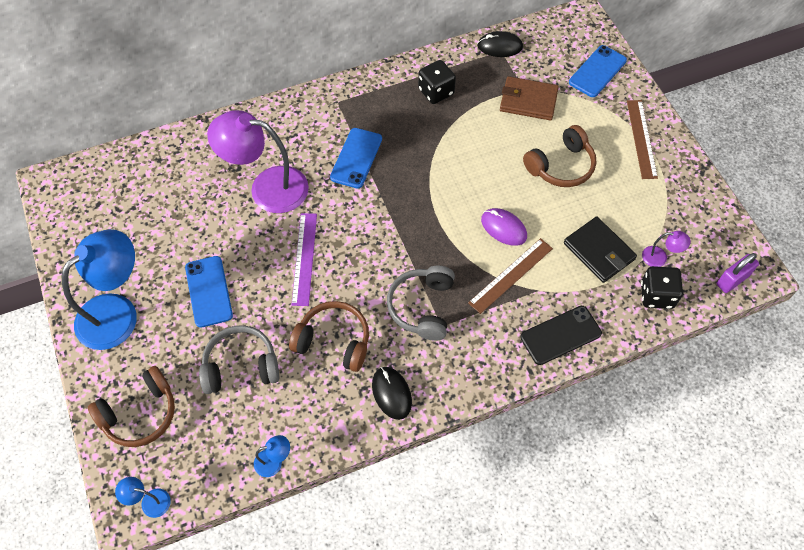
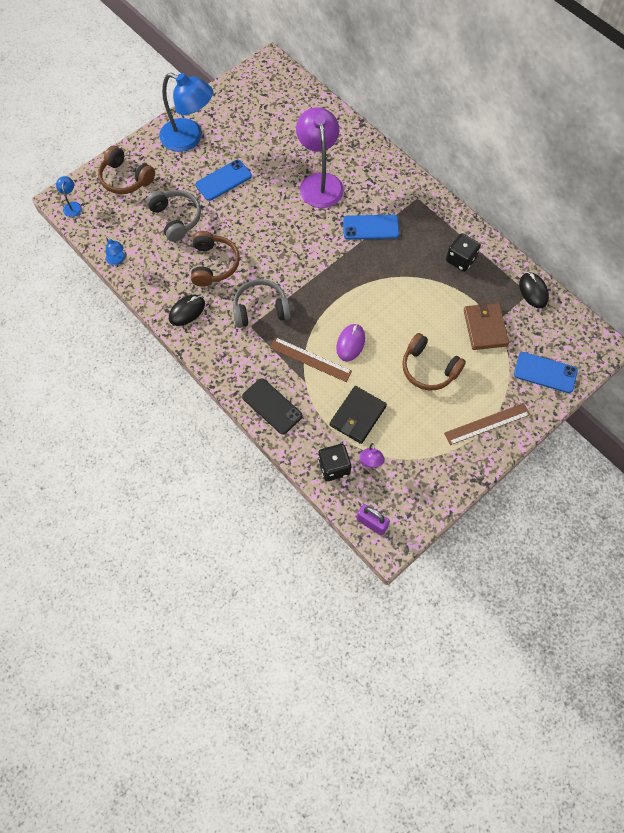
camera: 70 degrees right, 5 degrees up
purple ruler [292,213,317,306] -> none

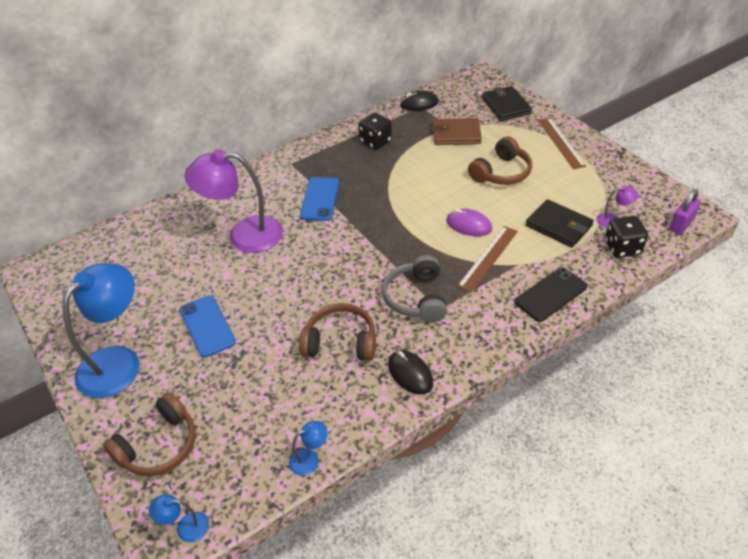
camera: 80 degrees left, 20 degrees down
grey headphones [146,190,201,242] -> none
blue phone [514,352,578,393] -> black wallet [482,86,532,121]

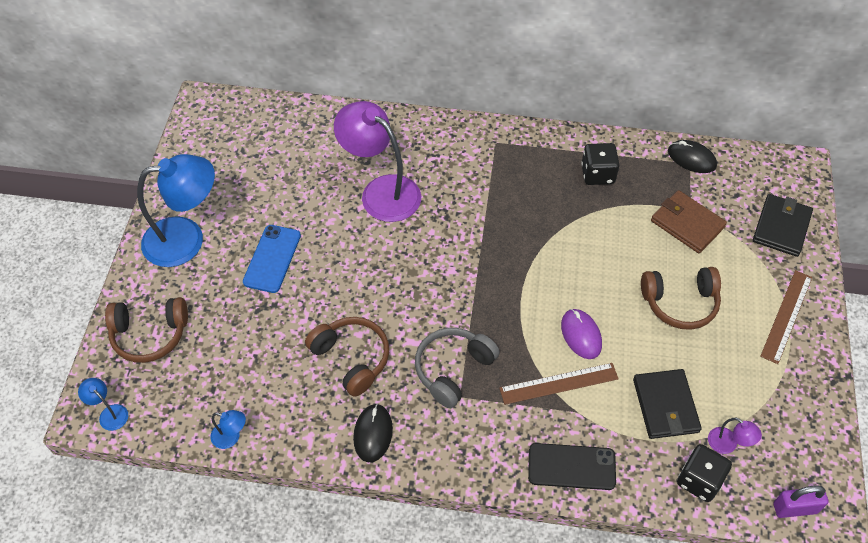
camera: 40 degrees right, 10 degrees up
blue phone [300,177,339,221] -> none

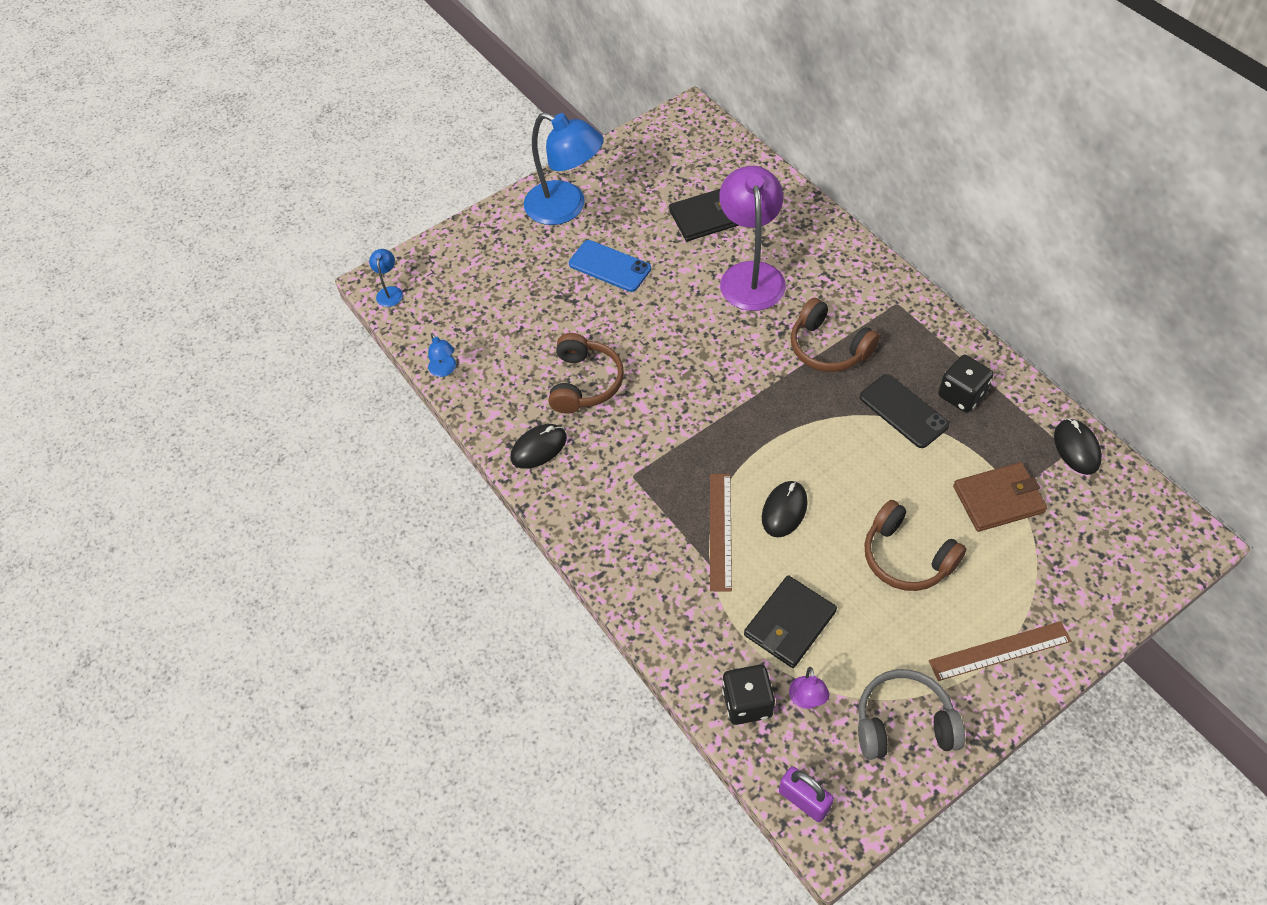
camera: 50 degrees right, 0 degrees up
brown headphones [105,297,188,363] -> brown headphones moved to [791,298,880,372]
blue phone [243,225,301,293] -> blue phone turned 60 degrees clockwise [569,240,651,292]
grey headphones [415,328,500,408] -> grey headphones moved to [858,669,965,760]
brown ruler [499,363,619,405] -> brown ruler turned 60 degrees clockwise [710,474,732,592]
black phone [528,443,616,490] -> black phone moved to [860,374,949,448]
purple mouse [561,309,602,359] -> black mouse [762,481,808,537]
brown wallet [651,190,727,254] -> brown wallet turned 75 degrees clockwise [953,462,1047,532]
black wallet [753,194,813,257] -> black wallet moved to [669,189,739,241]

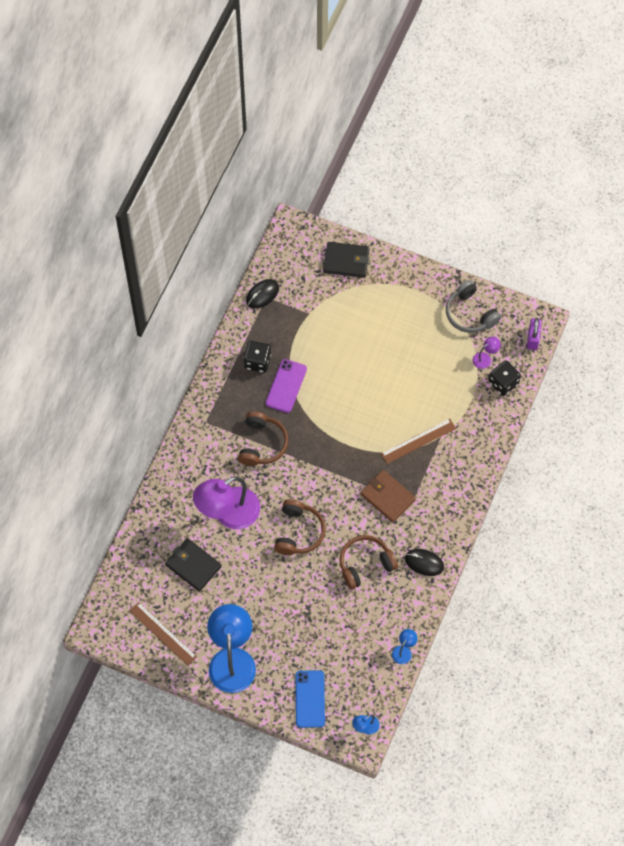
camera: 125 degrees left, 10 degrees up
blue phone [569,240,651,292] -> blue phone moved to [296,670,325,728]
black wallet [744,575,837,668] -> black wallet moved to [323,242,369,278]
black mouse [762,481,808,537] -> none
black phone [860,374,949,448] -> purple phone [266,359,307,413]
brown headphones [864,500,966,591] -> brown headphones moved to [274,499,326,555]
brown ruler [929,621,1071,681] -> brown ruler moved to [130,602,197,666]
brown wallet [953,462,1047,532] -> brown wallet moved to [360,470,416,523]

